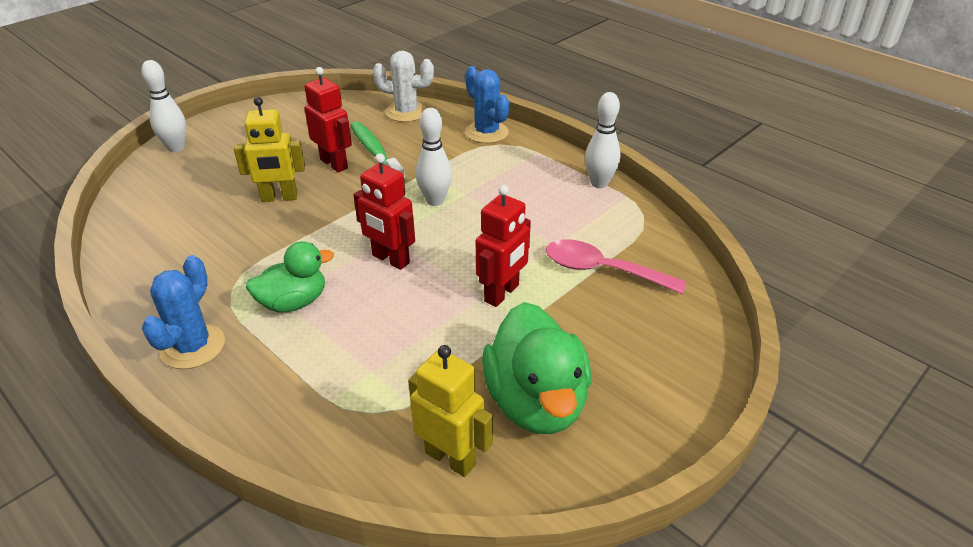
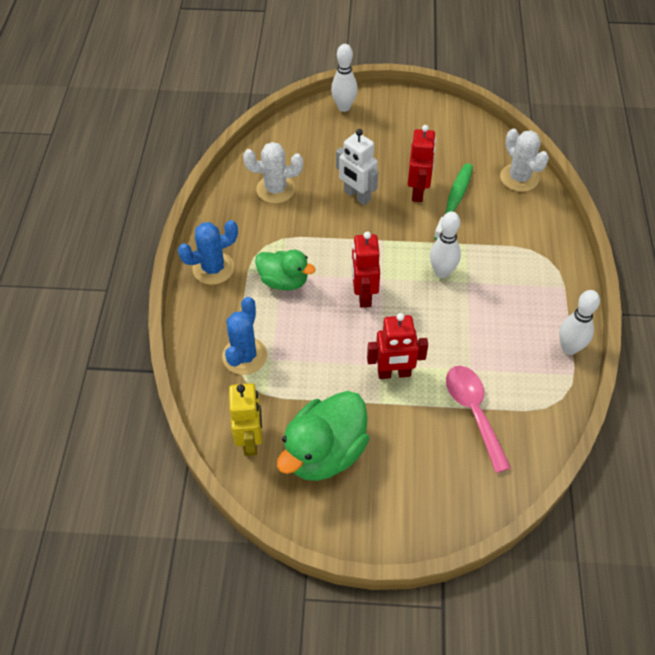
camera: 50 degrees right, 15 degrees up
yellow robot [234,97,305,202] -> white robot [336,129,378,205]
blue cactus [465,66,509,143] -> blue cactus moved to [222,297,267,375]
none -> white cactus [243,142,303,203]

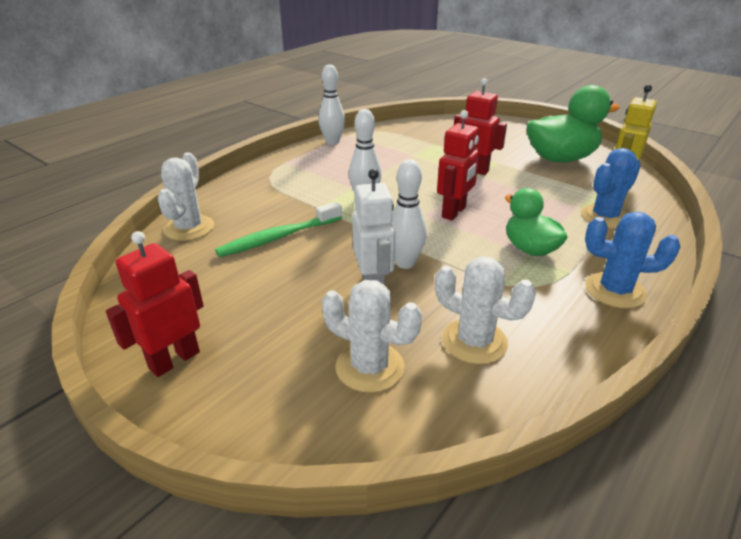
camera: 145 degrees left, 20 degrees down
white bowling pin [331,44,358,112] -> white bowling pin moved to [391,159,426,269]
red robot [408,125,436,202] -> red robot moved to [106,231,204,377]
pink spoon [446,366,511,473] -> none
none -> white cactus [322,280,422,393]

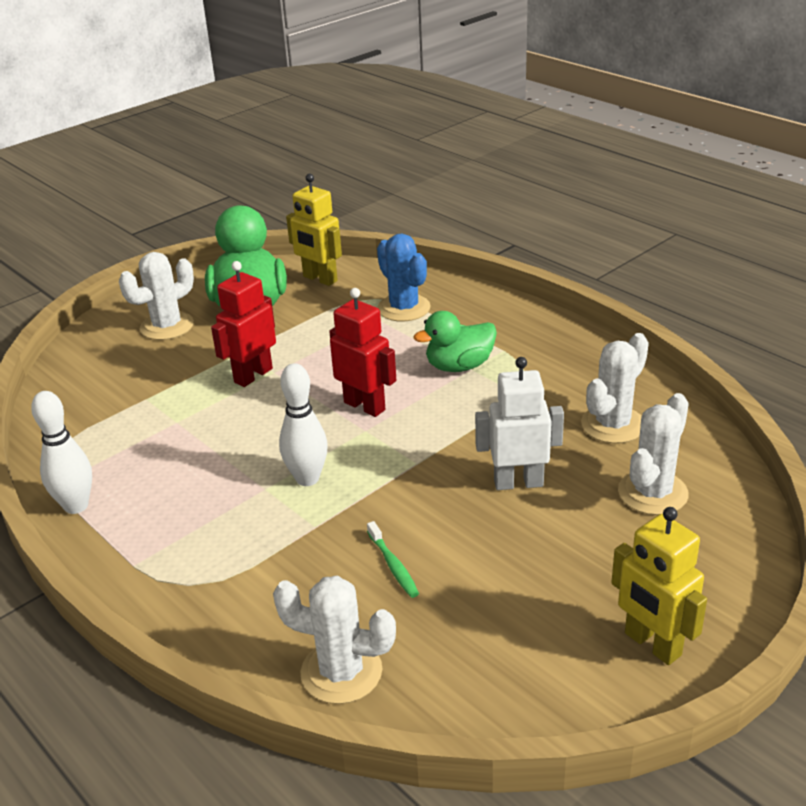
camera: 80 degrees left, 0 degrees up
red robot [106,231,204,377] -> yellow robot [611,507,707,665]
green toothbrush [215,202,342,257] -> green toothbrush [367,521,419,598], size x0.54
white bowling pin [391,159,426,269] -> none
blue cactus [585,212,681,308] -> none
none -> white cactus [119,252,194,340]

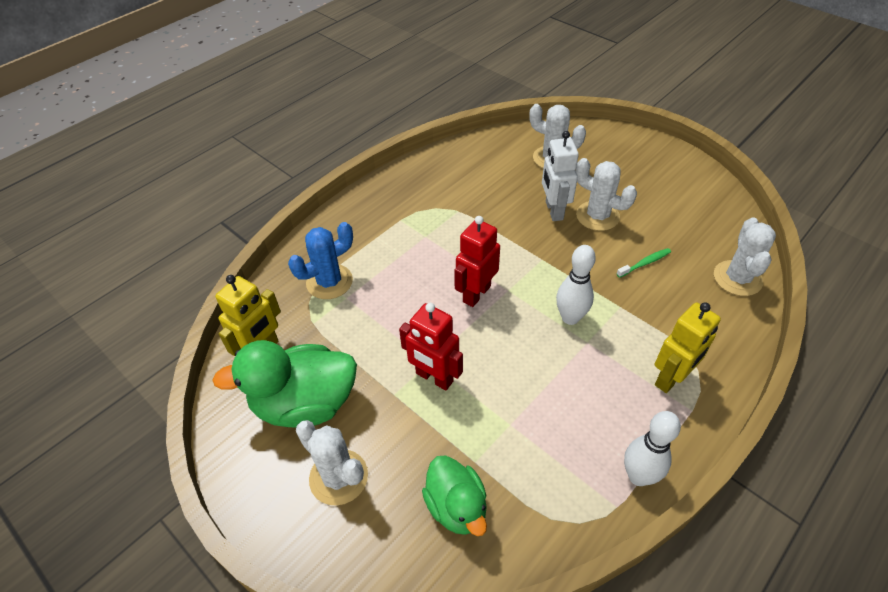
camera: 95 degrees left, 15 degrees up
green duck [413,311,497,372] -> green duck moved to [422,455,487,536]
white cactus [581,333,649,443] -> white cactus moved to [576,158,637,231]
yellow robot [611,507,707,665] -> yellow robot moved to [655,302,721,393]

